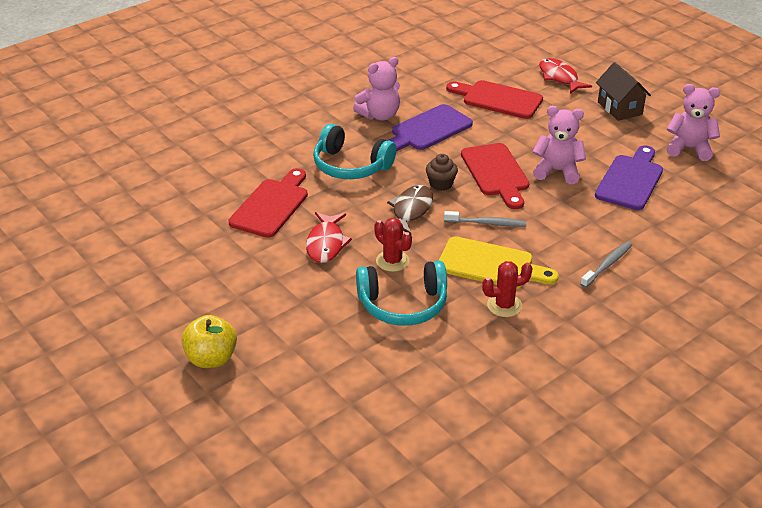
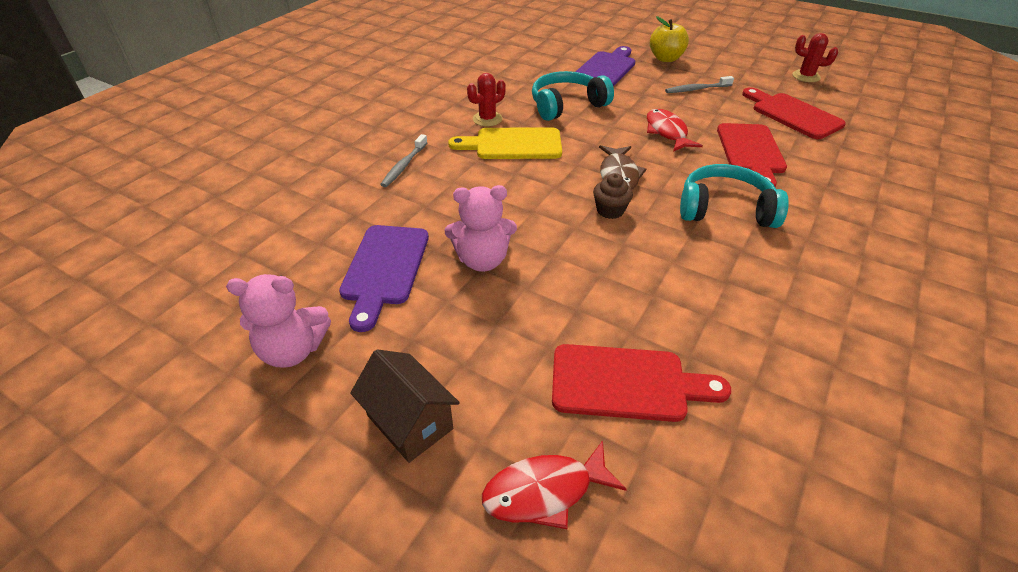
camera: 160 degrees right, 5 degrees up
pink teddy bear [353,57,400,121] -> none
red cactus [374,218,412,272] -> red cactus moved to [792,33,838,82]
purple cutting board [387,104,473,151] -> purple cutting board moved to [576,46,635,87]
grey toothbrush [444,211,526,227] -> grey toothbrush moved to [665,76,734,93]
red cutting board [461,143,529,209] -> red cutting board moved to [742,87,846,139]
red fish [539,58,592,94] -> red fish turned 120 degrees clockwise [482,440,627,529]

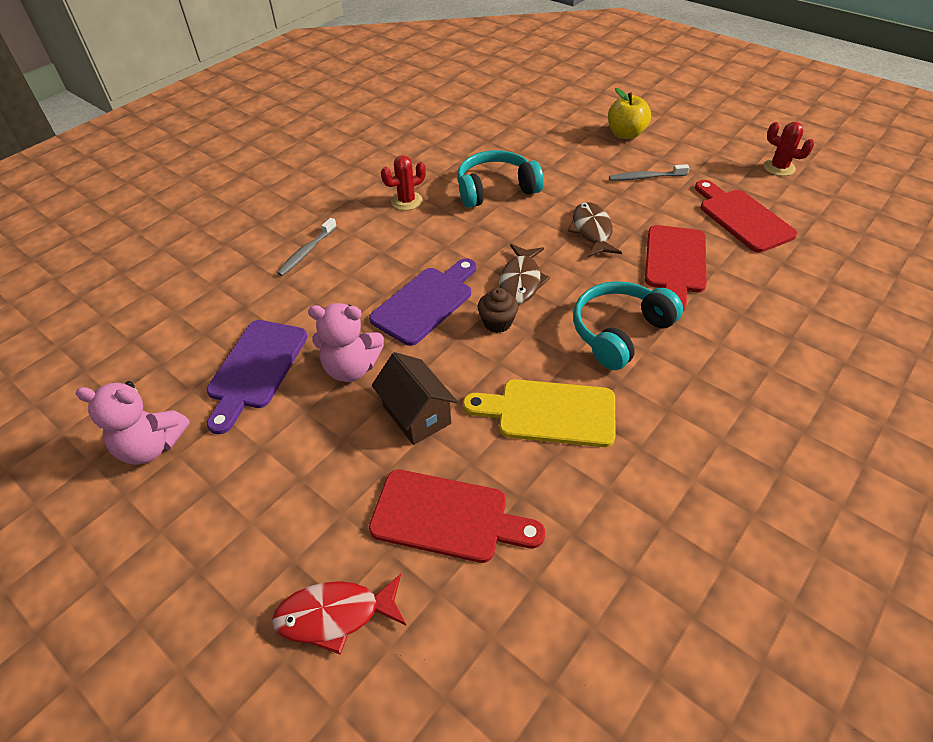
camera: 10 degrees right, 5 degrees up
brown house [350,349,460,463] -> brown house moved to [372,352,457,445]
yellow cutting board [448,127,562,159] -> yellow cutting board moved to [463,379,616,447]
purple cutting board [576,46,635,87] -> purple cutting board moved to [369,258,476,346]
red fish [647,109,703,152] -> brown fish [568,202,622,257]
turquoise headphones [680,164,789,228] -> turquoise headphones turned 60 degrees counterclockwise [573,281,683,370]

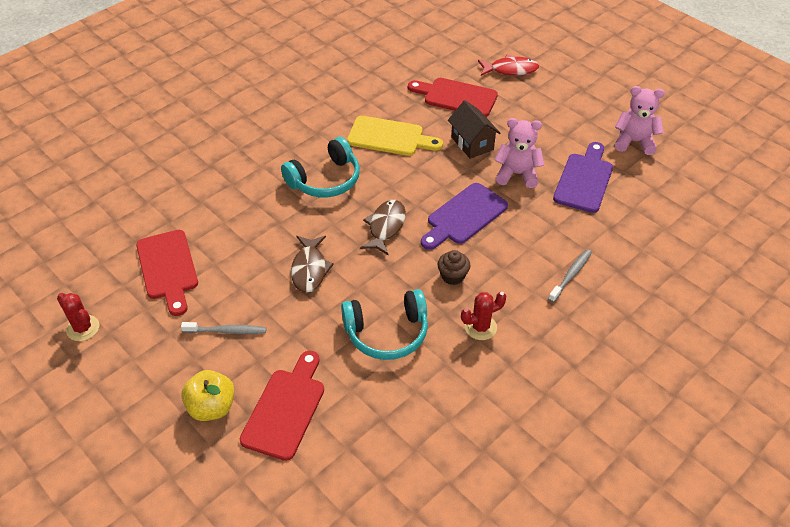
camera: 175 degrees left, 0 degrees up
brown cupcake [478,288,519,333] -> brown cupcake moved to [438,250,470,285]
red cutting board [645,225,707,311] -> red cutting board moved to [240,351,324,461]

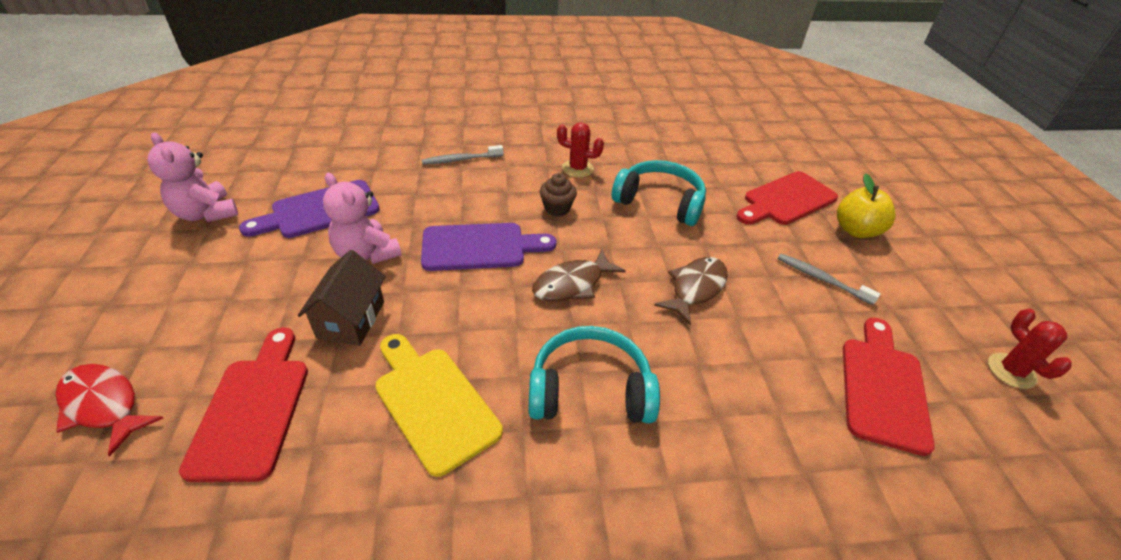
camera: 145 degrees left, 5 degrees down
red cutting board [408,78,498,117] -> red cutting board turned 150 degrees counterclockwise [179,327,308,482]

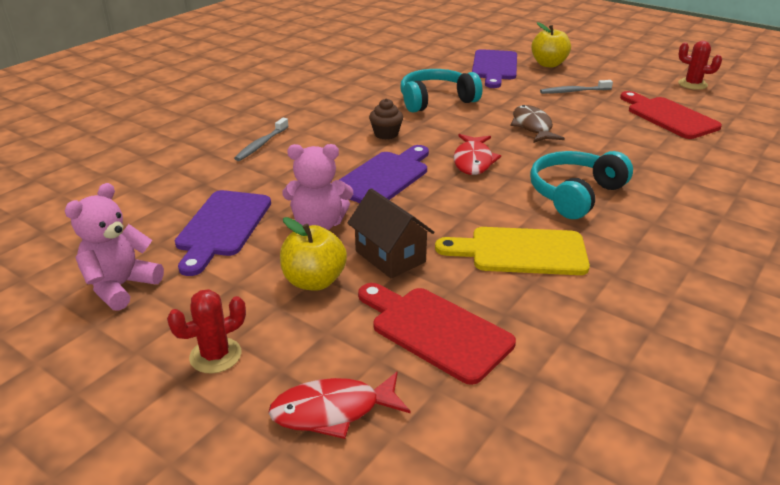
camera: 45 degrees left, 10 degrees down
pink teddy bear [148,132,238,222] -> pink teddy bear turned 120 degrees clockwise [65,183,164,311]
brown fish [532,249,626,301] -> red fish [454,134,501,175]
red cactus [557,122,604,177] -> red cactus moved to [167,289,246,374]
red cutting board [736,171,838,225] -> purple cutting board [472,49,517,88]
none -> yellow apple [280,217,347,291]

